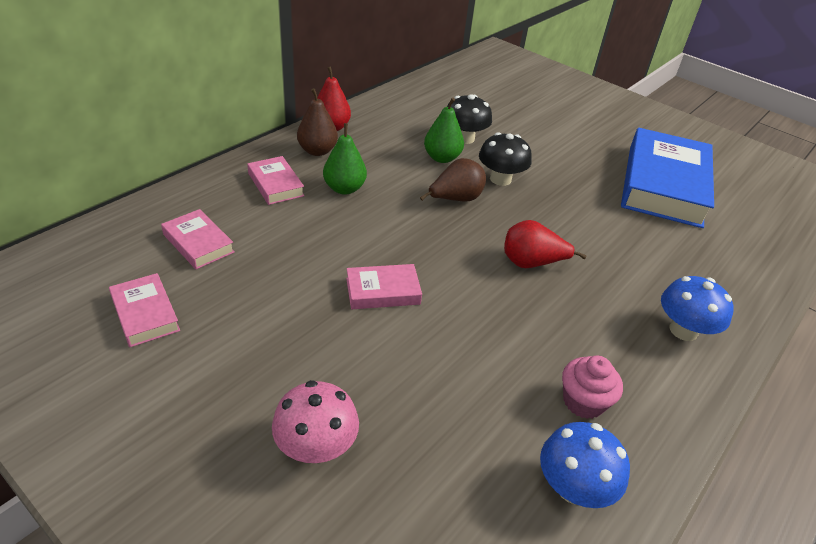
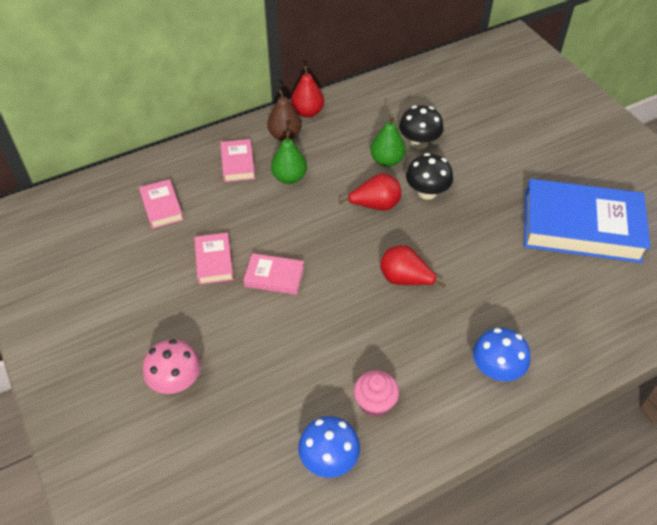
camera: 25 degrees right, 10 degrees up
pink book [109,273,180,347] -> pink book moved to [194,233,234,285]
brown pear [420,158,486,201] -> red pear [338,173,401,211]
blue book [621,128,714,228] -> blue book turned 60 degrees clockwise [524,179,651,263]

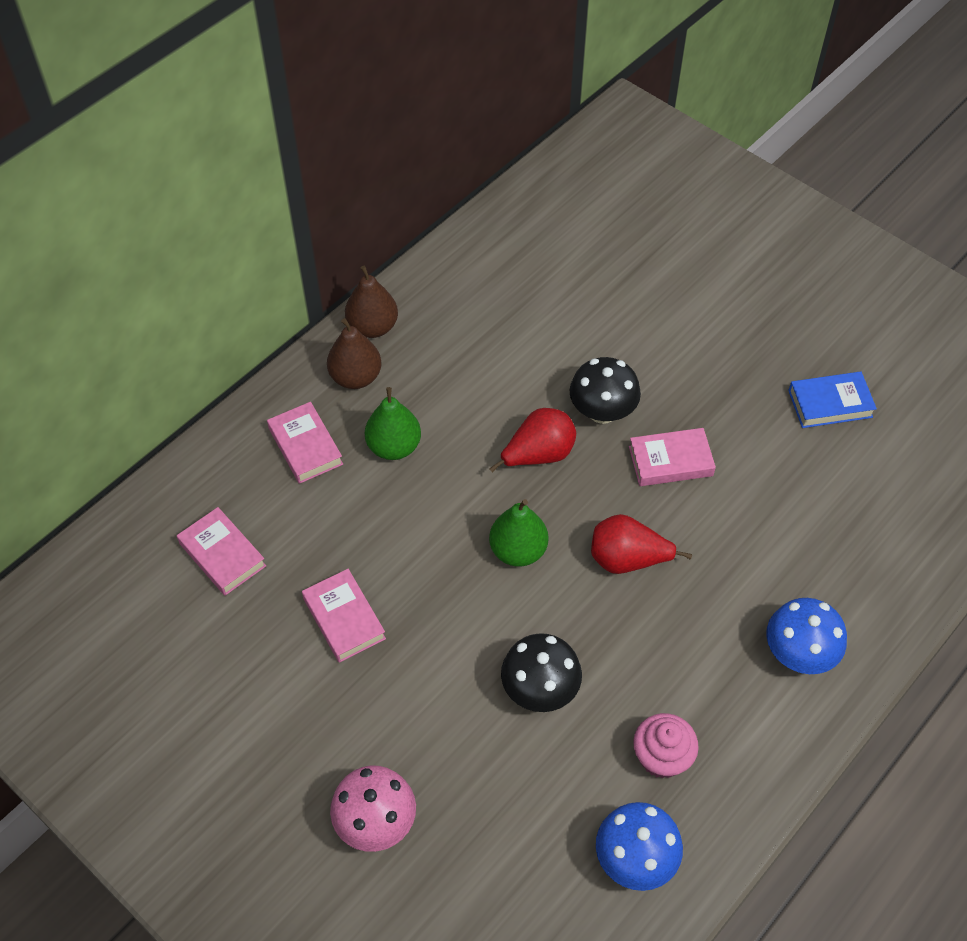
camera: 20 degrees left, 5 degrees up
pink book [244,253,304,295] -> pink book moved to [629,428,716,486]
red pear [291,66,324,118] -> brown pear [345,266,398,338]
green pear [370,116,406,167] -> green pear moved to [489,499,548,566]
black mushroom [399,106,444,149] -> black mushroom moved to [501,633,582,712]
blue book [524,179,651,263] -> blue book [788,371,877,428], size x0.45

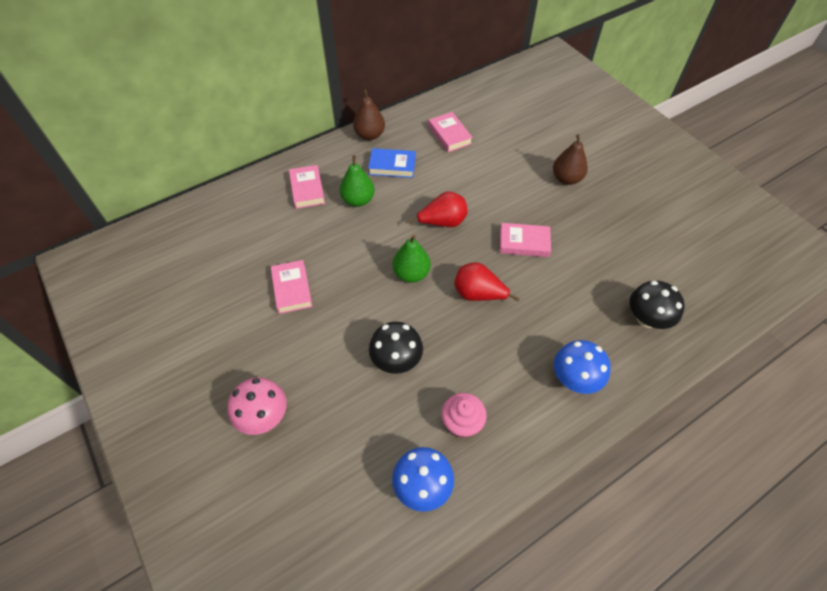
camera: 15 degrees right, 0 degrees up
pink book [177,507,266,596] -> pink book moved to [428,112,473,152]
brown pear [327,318,382,389] -> brown pear moved to [553,134,588,185]
black mushroom [570,357,641,424] -> black mushroom moved to [630,281,685,329]
blue book [788,371,877,428] -> blue book moved to [368,148,416,178]

